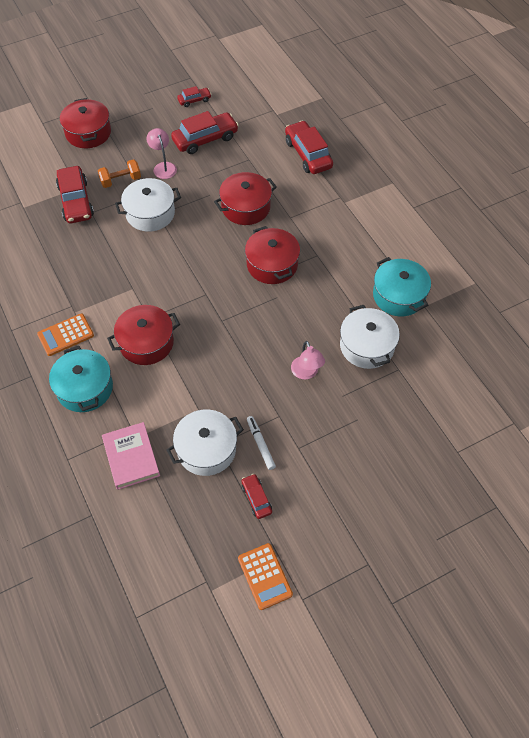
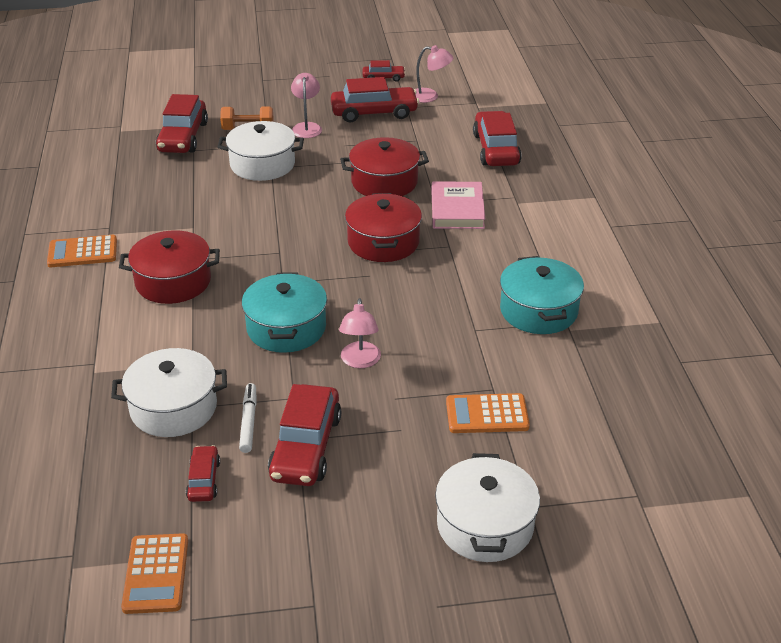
camera: 20 degrees right, 20 degrees down
turquoise pot [49,346,113,412] -> turquoise pot moved to [242,272,327,353]
red pot [60,98,111,148] -> none
pink book [102,422,160,490] -> pink book moved to [432,181,485,229]
white pot [340,305,400,369] -> white pot moved to [435,453,540,562]
none -> red car [268,384,341,486]
none -> pink lamp [415,45,453,103]
none -> orange calculator [446,393,530,433]

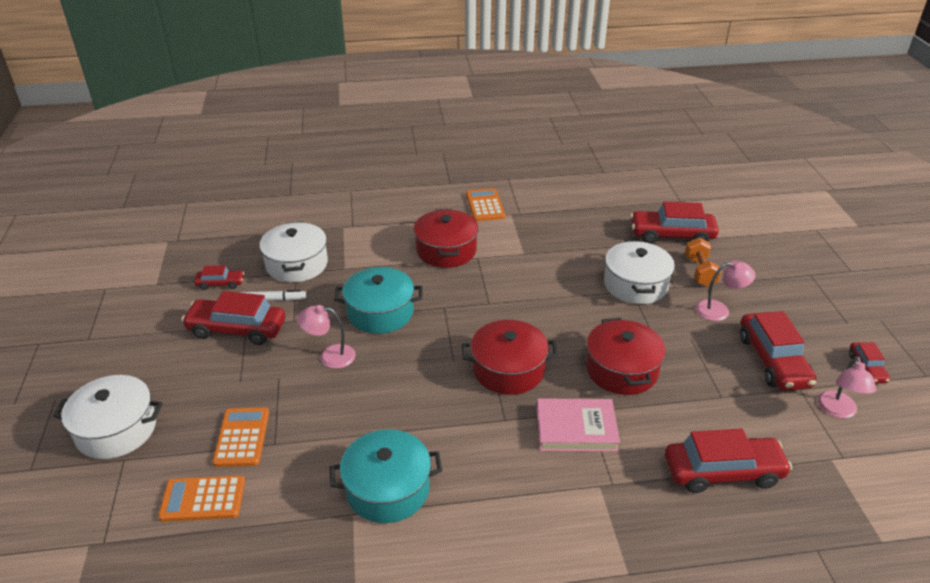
camera: 90 degrees right, 0 degrees up
orange calculator [121,533,188,614] -> orange calculator moved to [158,475,245,522]

